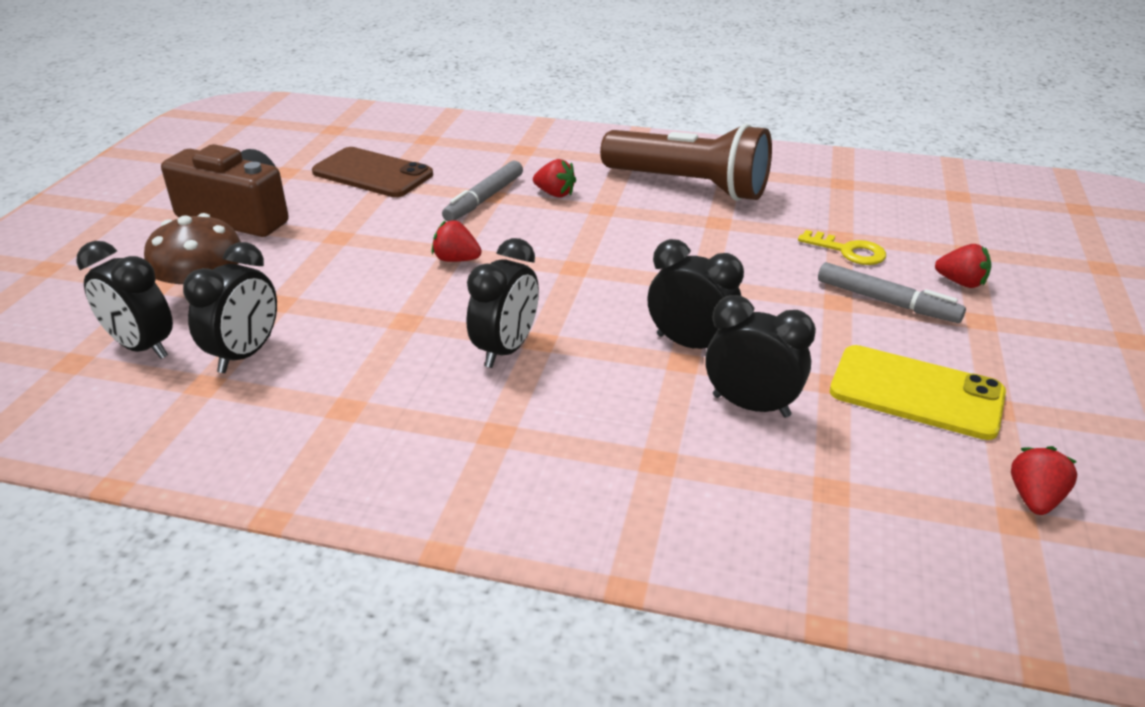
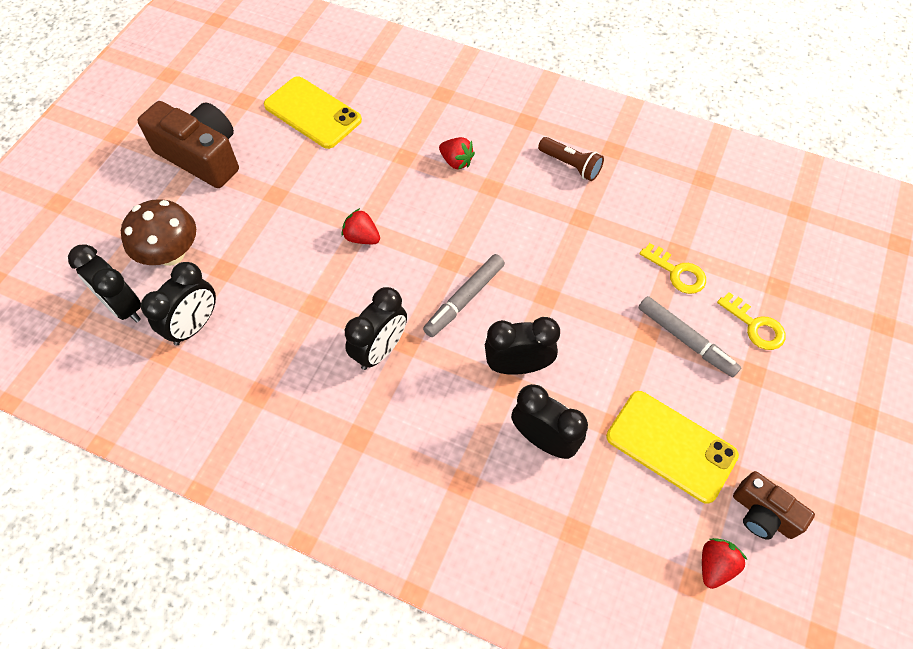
camera: 10 degrees right, 25 degrees up
brown phone [312,147,433,197] -> yellow phone [264,76,362,149]
grey marker [442,161,523,221] -> grey marker moved to [423,254,505,337]
brown flashlight [600,123,772,201] -> brown flashlight [538,137,604,181], size x0.46
black clock [647,239,744,349] -> black clock turned 45 degrees counterclockwise [485,317,560,375]
red strawberry [935,244,991,288] -> yellow key [717,292,786,350]
none -> brown camera [733,471,815,540]

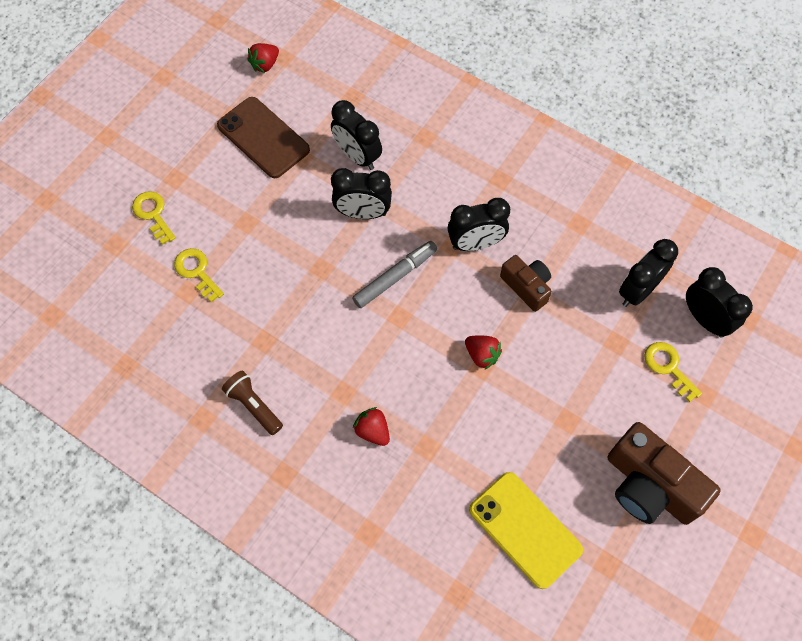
camera: 170 degrees left, 5 degrees up
brown mushroom [121,199,196,266] -> yellow key [644,342,702,402]
black clock [345,287,407,370] -> black clock turned 150 degrees counterclockwise [448,198,510,251]
yellow phone [606,391,739,504] -> brown phone [217,97,310,178]
grey marker [639,296,741,378] -> none
brown camera [733,471,815,540] -> brown camera moved to [500,255,552,312]

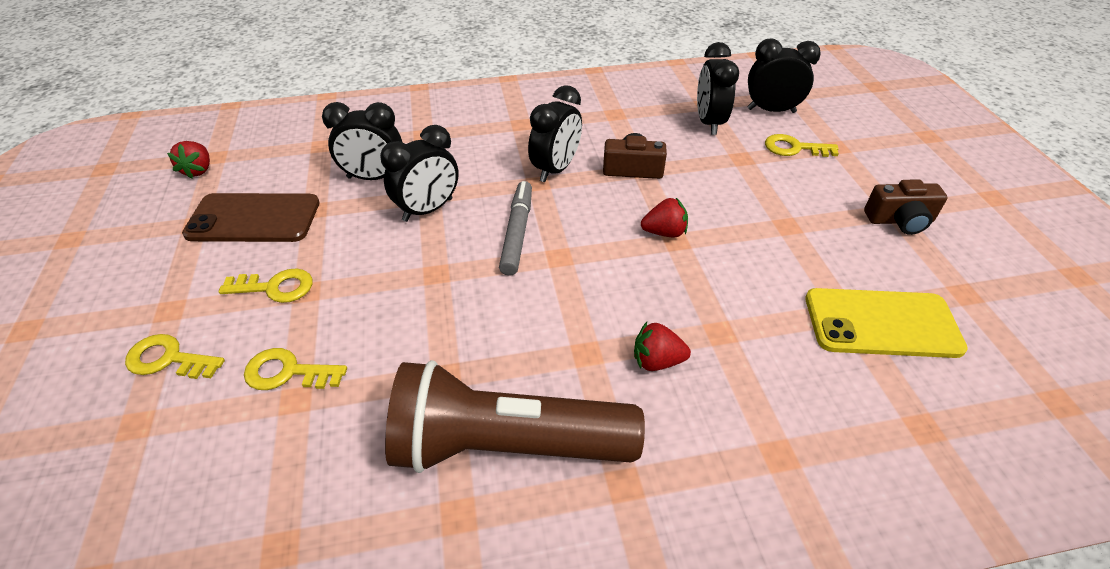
camera: 45 degrees left, 20 degrees down
brown flashlight [222,371,283,435] -> brown flashlight [385,360,645,473], size x2.16
brown camera [608,422,721,525] -> brown camera [864,179,948,235], size x0.58
none -> yellow key [219,269,313,303]

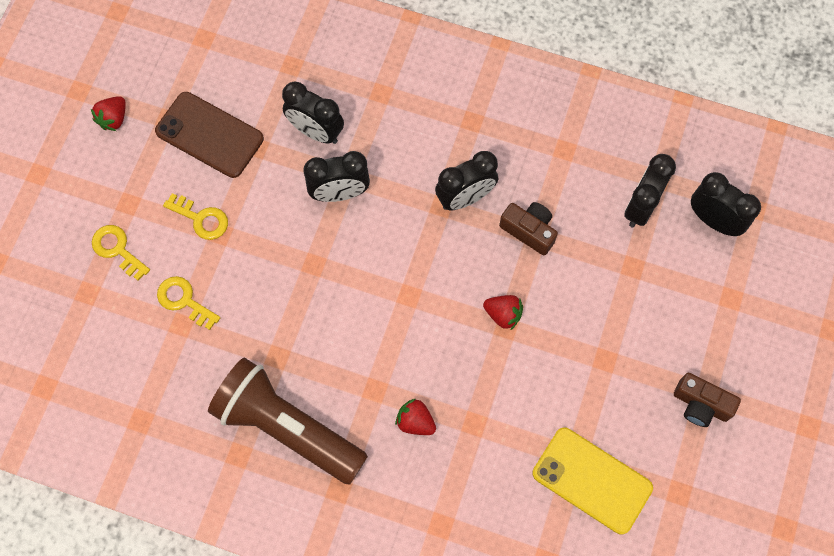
camera: 30 degrees right, 25 degrees up
red strawberry [167,141,210,179] -> red strawberry moved to [91,96,126,131]
grey marker [499,181,532,275] -> none
yellow key [765,134,839,157] -> none

